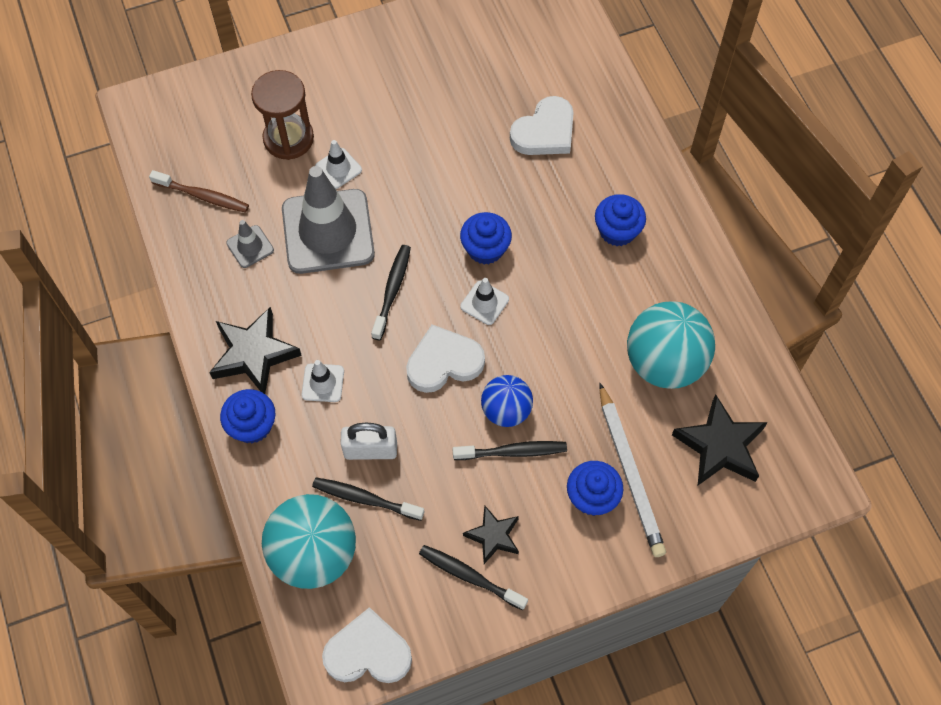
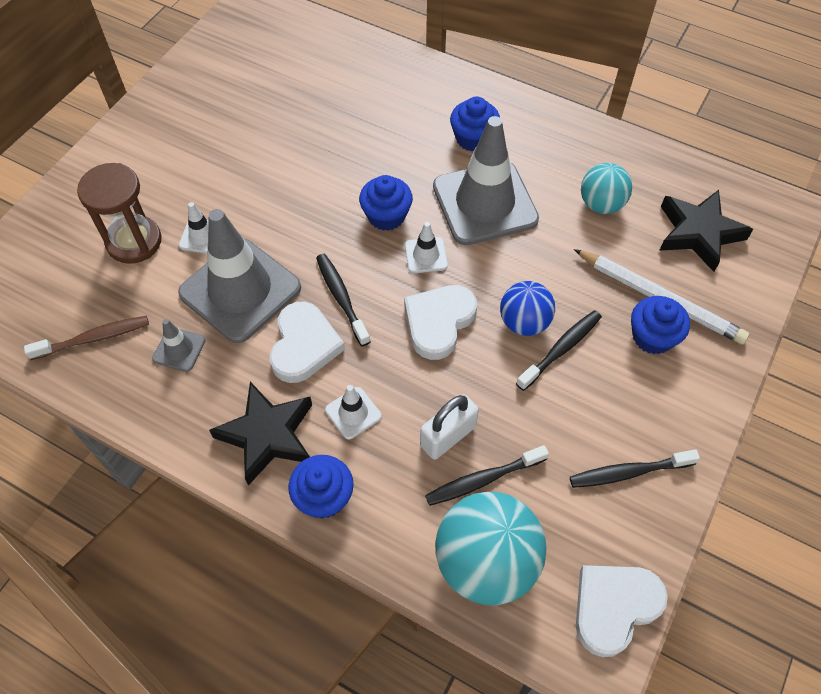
camera: 40 degrees left, 5 degrees down
black star [463,505,519,564] -> none
white heart [510,96,574,155] -> white heart moved to [270,301,345,383]
turquoise ball [627,301,715,389] -> turquoise ball [581,163,632,214], size x0.59
none -> grey traffic cone [433,116,539,245]

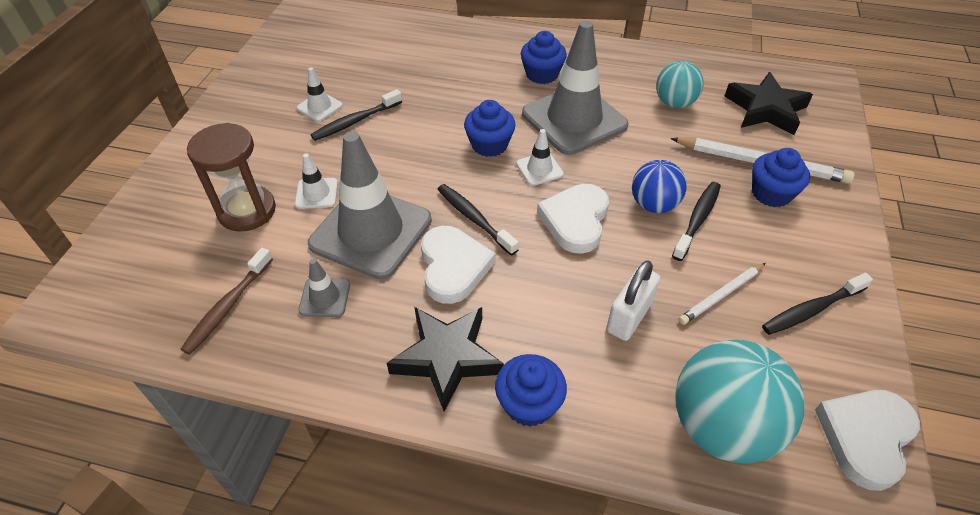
camera: 15 degrees left, 10 degrees down
brown toothbrush [24,316,149,360] -> brown toothbrush turned 150 degrees clockwise [180,248,273,354]
white traffic cone [325,385,382,440] -> white traffic cone moved to [297,67,343,122]
black toothbrush [425,445,549,506] -> black toothbrush moved to [311,89,402,141]
none -> white pencil [678,263,765,325]

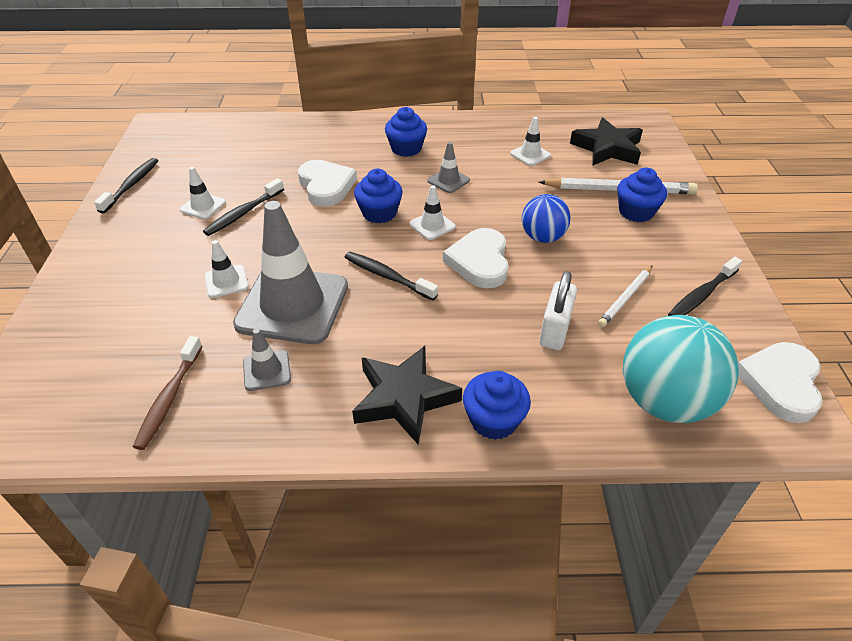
camera: 15 degrees left, 5 degrees down
brown hourglass [187,123,276,232] -> none
white heart [421,226,496,304] -> white heart moved to [298,160,357,207]
grey traffic cone [522,21,629,155] -> grey traffic cone [427,142,470,193], size x0.43
turquoise ball [656,61,704,108] -> white traffic cone [510,117,551,166]
black toothbrush [672,182,721,261] -> black toothbrush moved to [94,158,158,213]

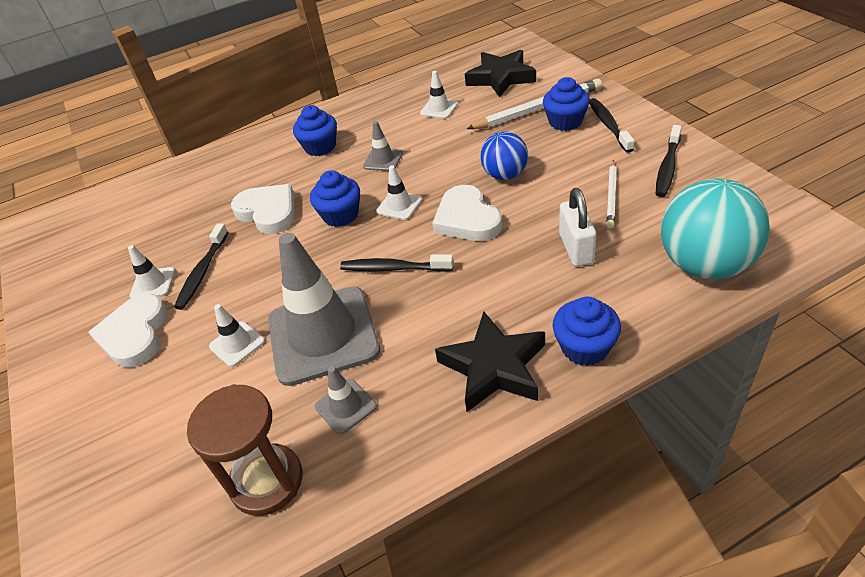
camera: 20 degrees left, 0 degrees up
black toothbrush [94,158,158,213] -> black toothbrush moved to [589,98,635,153]
brown toothbrush [133,336,203,450] -> brown hourglass [187,384,303,516]
white heart [738,342,823,423] -> white heart moved to [88,294,167,368]

